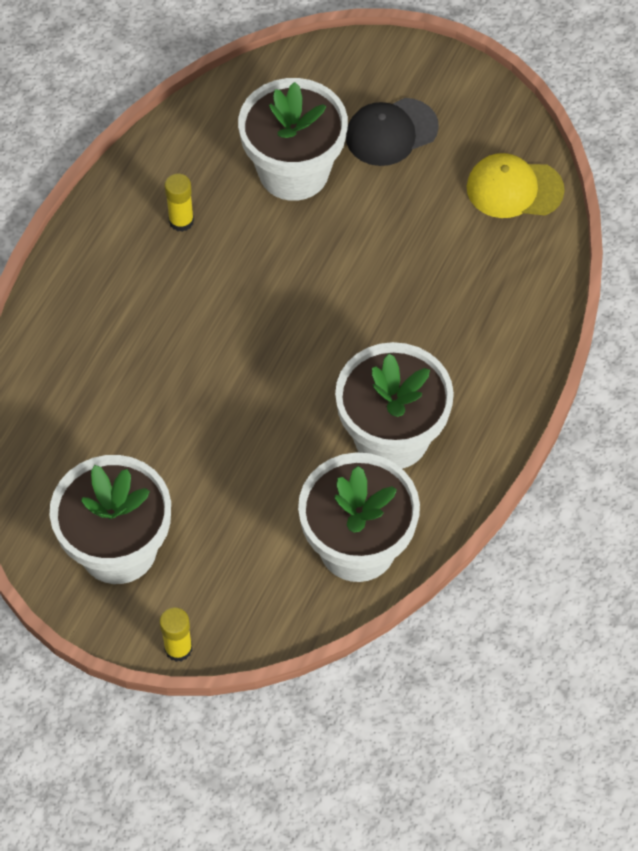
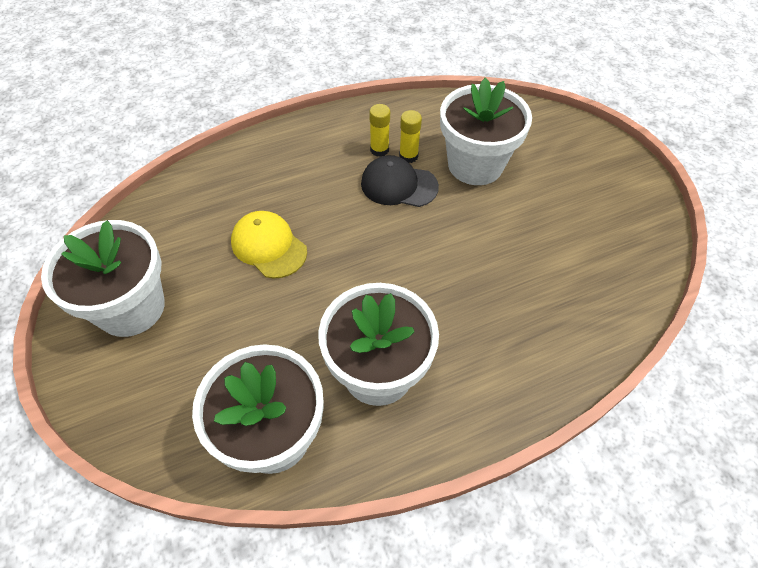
camera: 40 degrees right, 5 degrees down
yellow glue stick [160,607,192,662] -> yellow glue stick moved to [399,110,422,163]
black cap [346,98,439,166] -> black cap moved to [361,155,439,207]
yellow cap [467,153,565,218] -> yellow cap moved to [231,211,307,279]

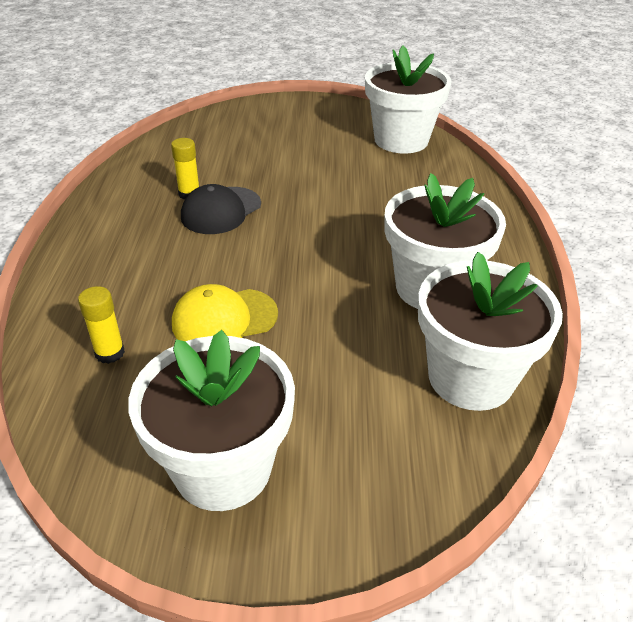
camera: 65 degrees left, 15 degrees down
yellow glue stick [369,104,390,157] -> yellow glue stick moved to [78,286,125,364]
white flower pot [440,78,532,185] -> white flower pot moved to [365,45,452,154]

